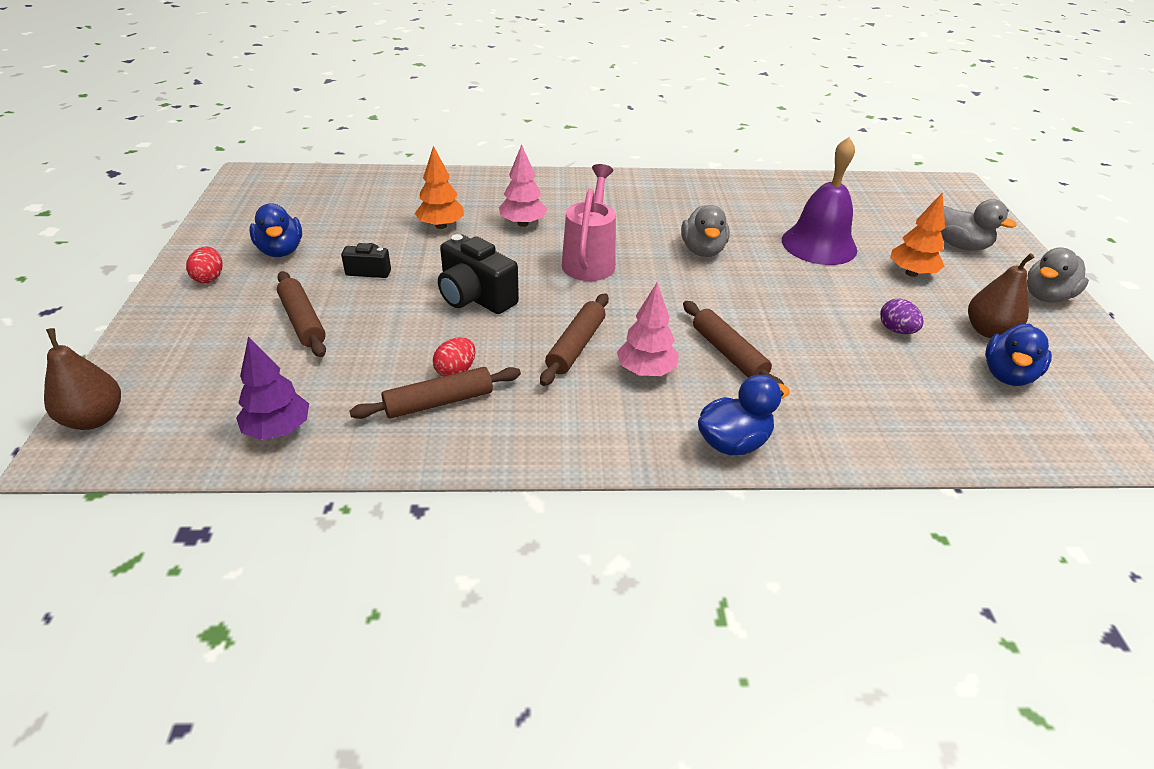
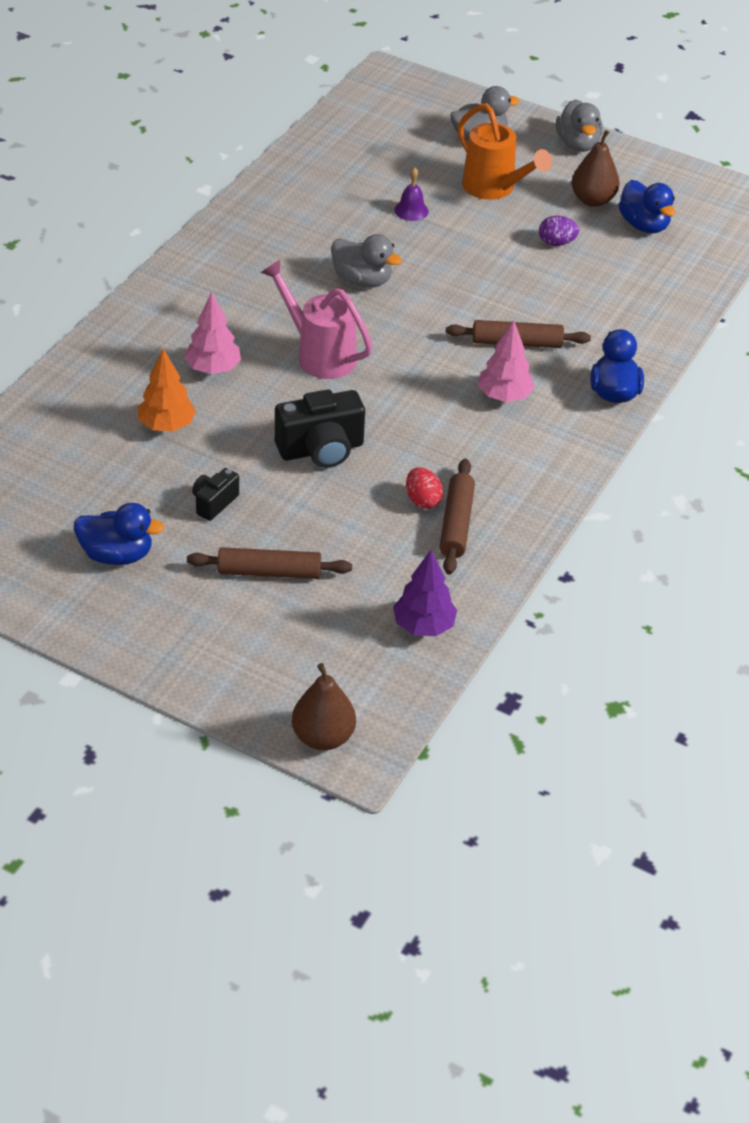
camera: 60 degrees left, 5 degrees up
red egg [186,247,223,283] -> none
brown rolling pin [540,293,609,386] -> none
purple bell [782,137,857,265] -> purple bell [394,167,429,221], size x0.44
orange tree [890,192,945,277] -> orange watering can [458,103,552,200]

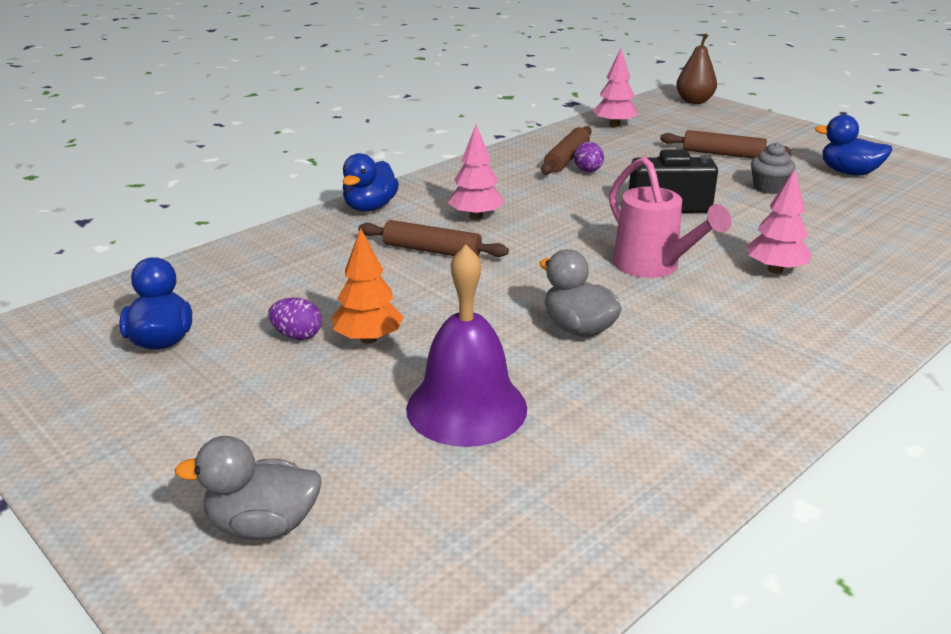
camera: 160 degrees left, 15 degrees down
orange tree [138,349,196,431] -> orange tree moved to [332,228,404,344]
black camera [192,468,239,521] -> grey cupcake [751,142,796,194]
purple tree [393,550,457,636] -> pink tree [593,49,638,128]
purple bell [394,167,429,221] -> purple bell [406,244,527,447], size x2.26
red egg [406,467,443,509] -> purple egg [574,142,604,172]
orange watering can [458,103,552,200] -> none
grey duck [556,99,603,152] -> none
brown pear [572,130,620,207] -> none

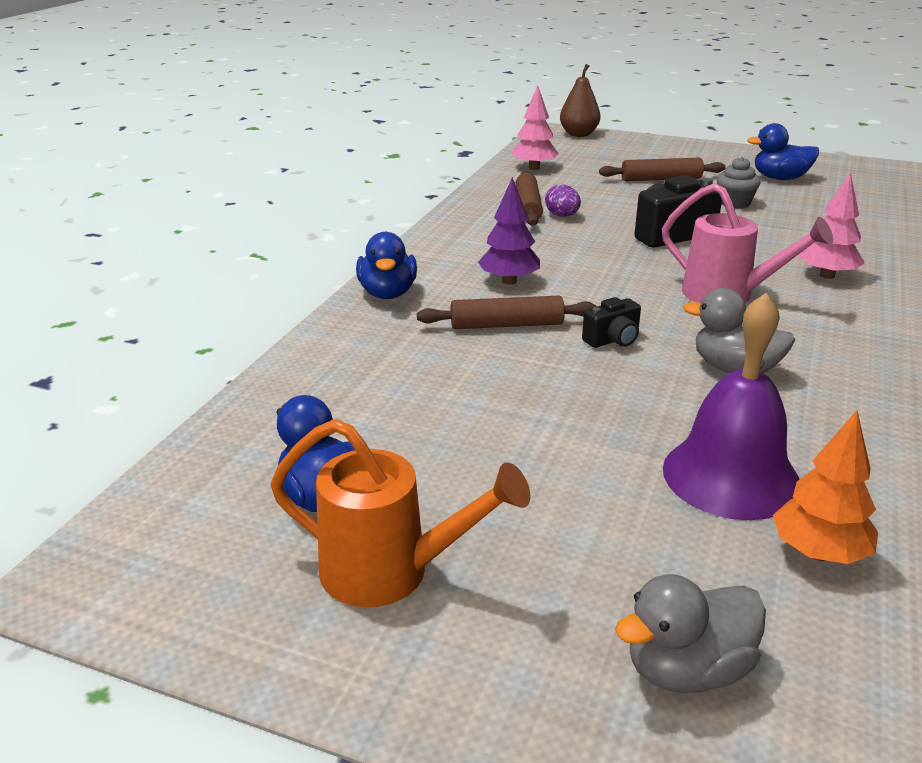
camera: 25 degrees left, 0 degrees up
purple egg [268,298,322,340] -> none
orange tree [332,228,404,344] -> orange tree moved to [773,410,878,564]
pink tree [448,124,505,220] -> purple tree [478,177,540,284]
none -> orange watering can [270,419,530,607]
none -> black camera [582,297,641,348]

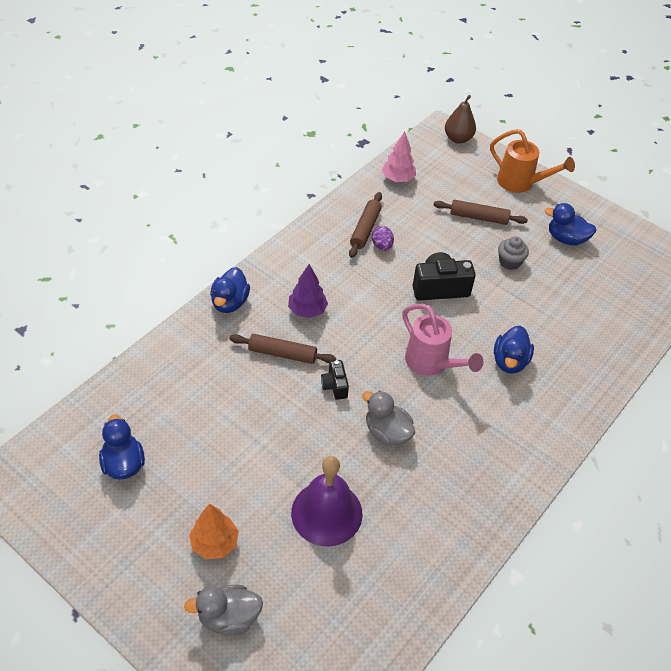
camera: 15 degrees right, 20 degrees up
orange watering can [270,419,530,607] -> orange watering can moved to [490,129,575,193]
black camera [582,297,641,348] -> black camera turned 90 degrees clockwise [321,360,349,400]
orange tree [773,410,878,564] -> orange tree moved to [189,504,239,559]
pink tree [799,172,865,279] -> blue duck [494,326,534,374]

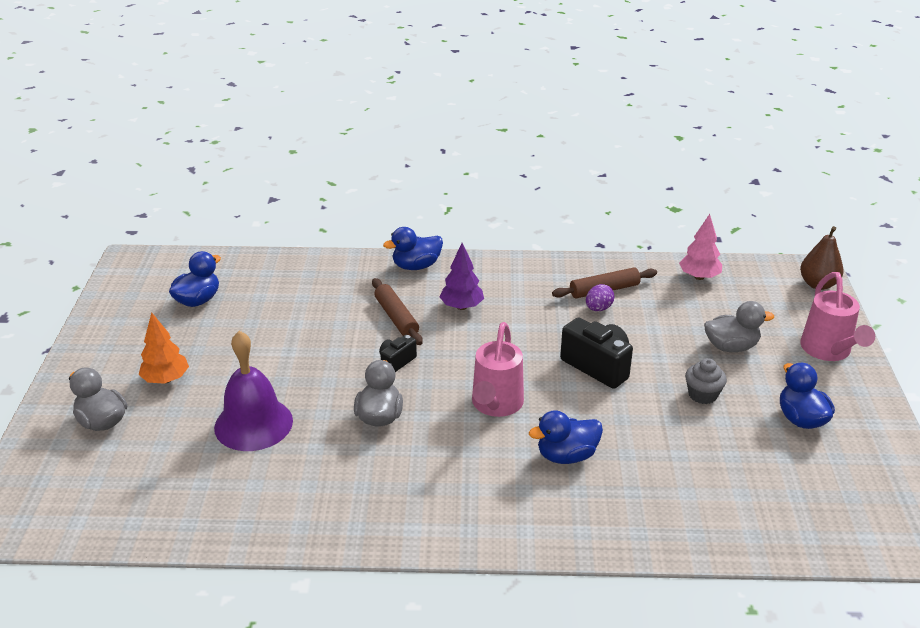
camera: 55 degrees right, 15 degrees down
brown rolling pin [434,200,528,225] -> grey duck [704,301,774,352]
orange watering can [490,129,575,193] -> pink watering can [800,272,875,361]

